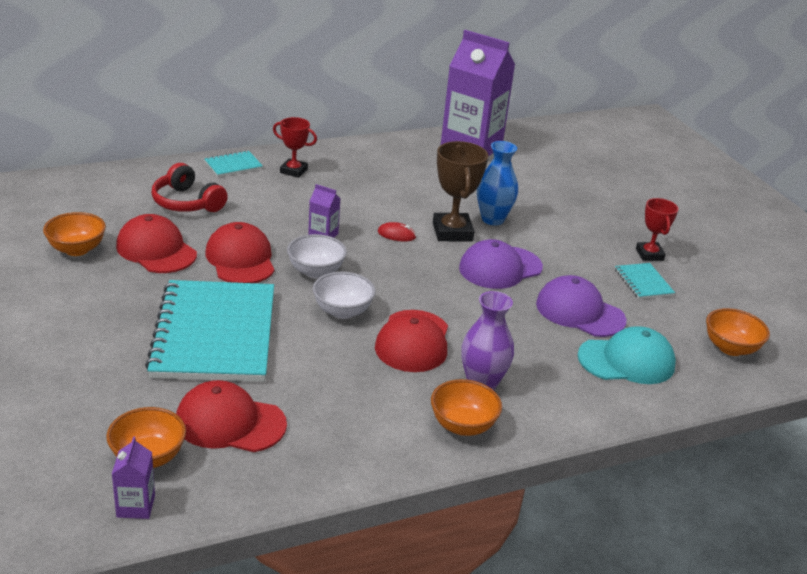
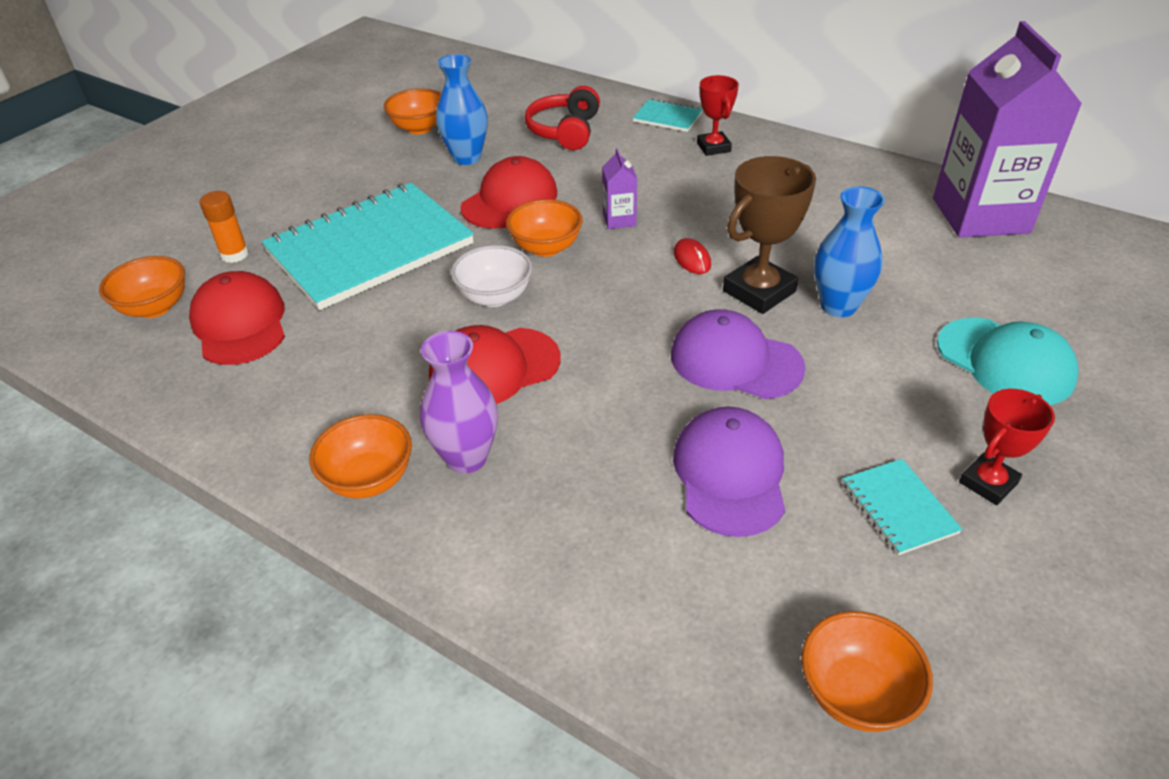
camera: 60 degrees right, 10 degrees up
purple carton [112,436,155,519] -> none
red cap [116,214,197,273] -> blue vase [436,54,488,165]
white bowl [287,234,347,279] -> orange bowl [506,199,583,257]
turquoise cap [577,326,676,384] -> turquoise cap moved to [937,318,1079,405]
turquoise notebook [615,263,675,299] -> turquoise notebook turned 60 degrees counterclockwise [843,459,963,555]
none -> orange glue stick [200,191,249,263]

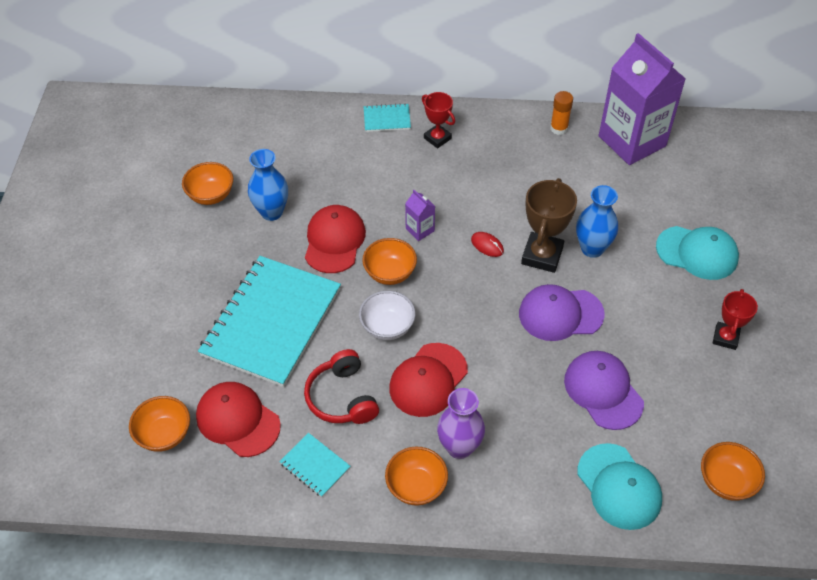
camera: 30 degrees left, 10 degrees up
orange glue stick [200,191,249,263] -> orange glue stick moved to [550,91,573,135]
red headphones [525,86,600,150] -> red headphones moved to [304,349,379,424]
turquoise notebook [843,459,963,555] -> turquoise notebook moved to [279,433,351,497]
none -> turquoise cap [577,443,662,530]

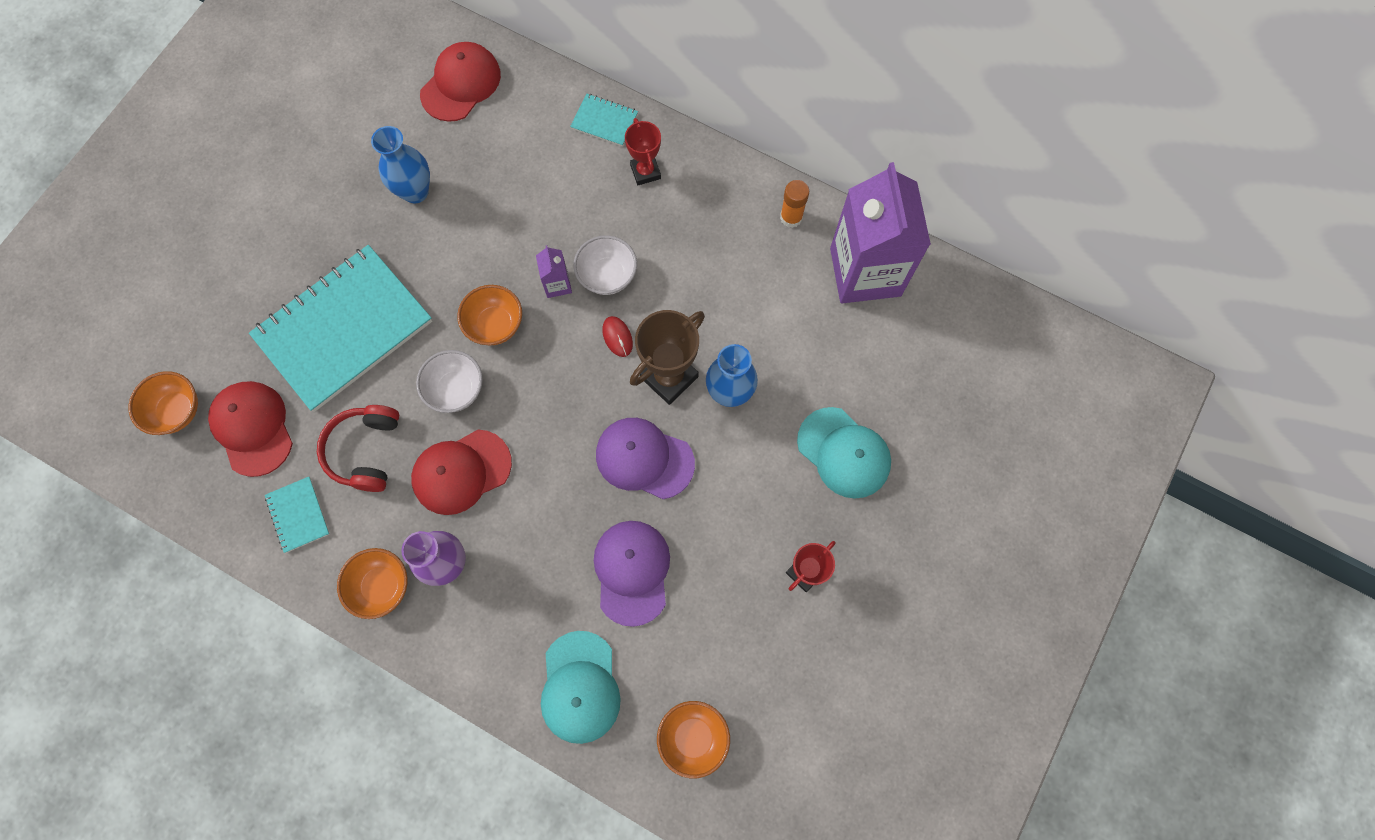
camera: 25 degrees right, 20 degrees up
orange bowl [182,162,233,205] -> none
red cap [305,205,366,273] -> red cap moved to [420,42,501,122]
none -> white bowl [573,235,637,295]

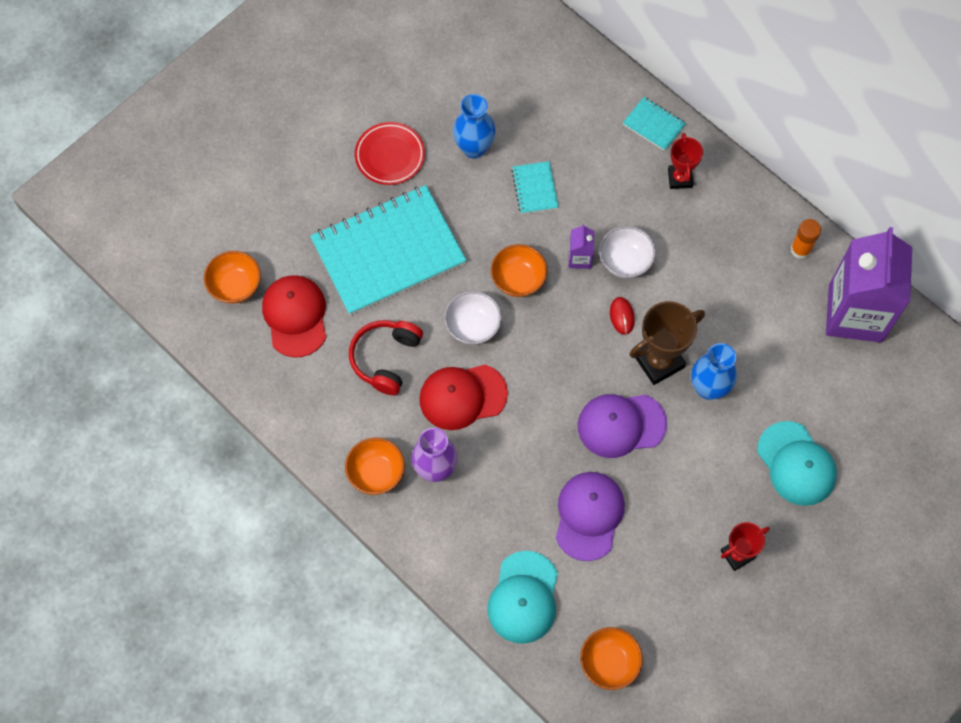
camera: 15 degrees right, 5 degrees down
turquoise notebook [265,477,330,553] -> turquoise notebook moved to [511,161,559,214]
red cap [420,42,501,122] -> none
purple cap [596,418,695,499] -> purple cap turned 45 degrees counterclockwise [578,394,667,458]
none -> red plate [355,122,425,185]

